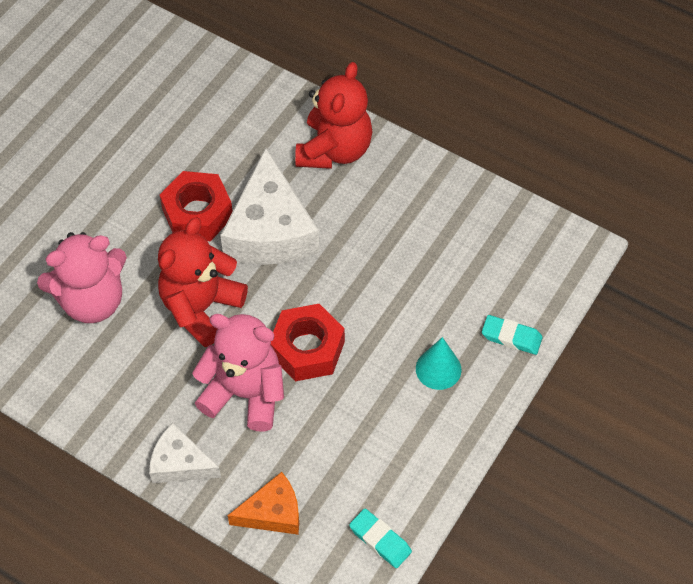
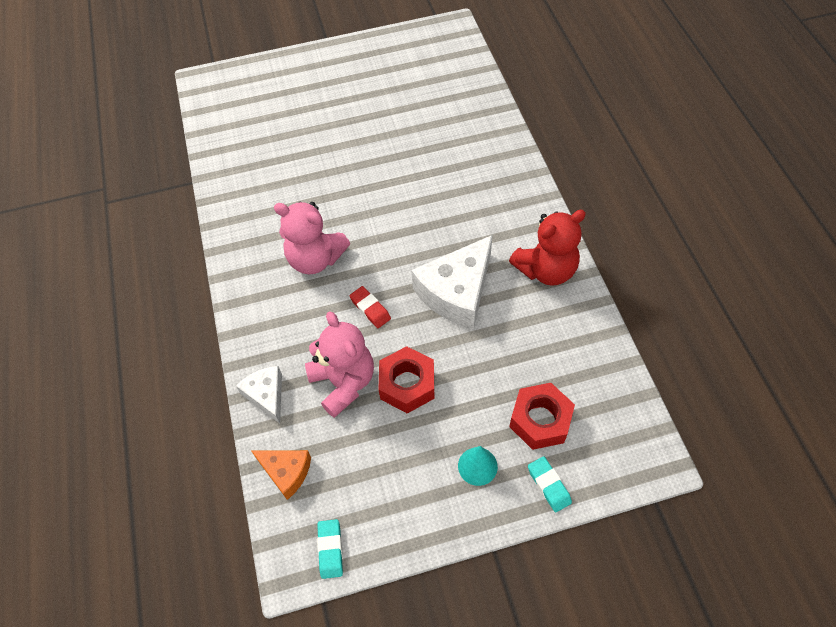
camera: 45 degrees right, 0 degrees up
red teddy bear [158,217,248,347] -> red eraser [349,286,391,328]
red nut [160,171,233,242] -> red nut moved to [509,383,575,450]

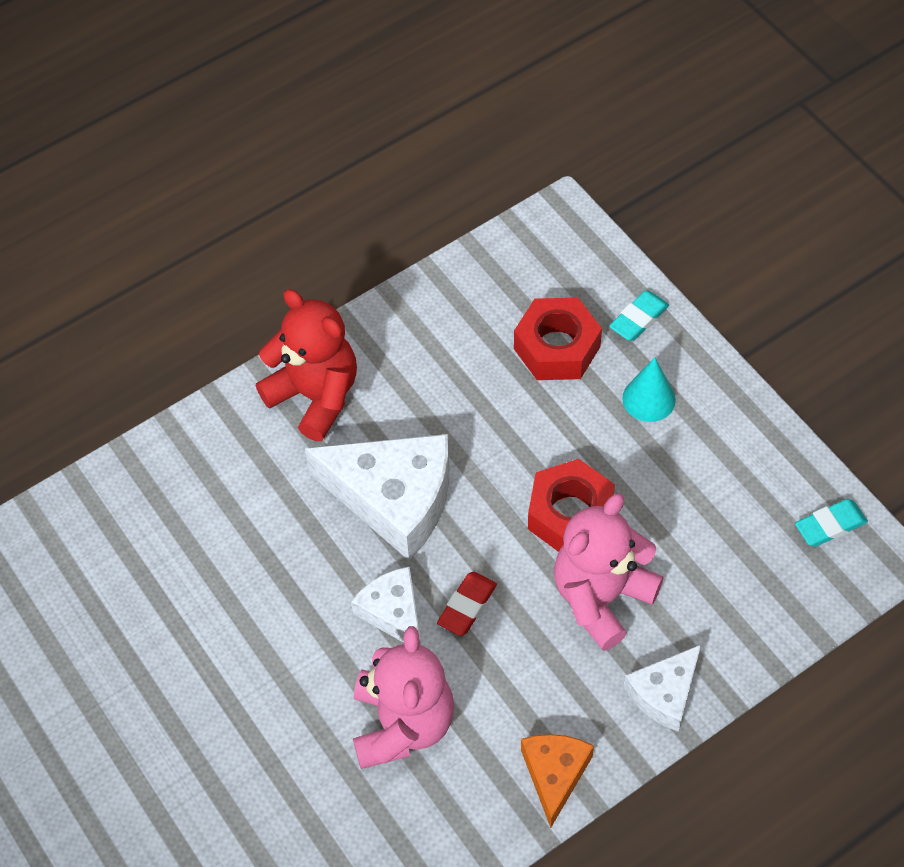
camera: 110 degrees left, 0 degrees up
orange cheese [251,450,311,500] -> orange cheese moved to [521,734,594,828]
none -> white cheese [351,566,421,645]

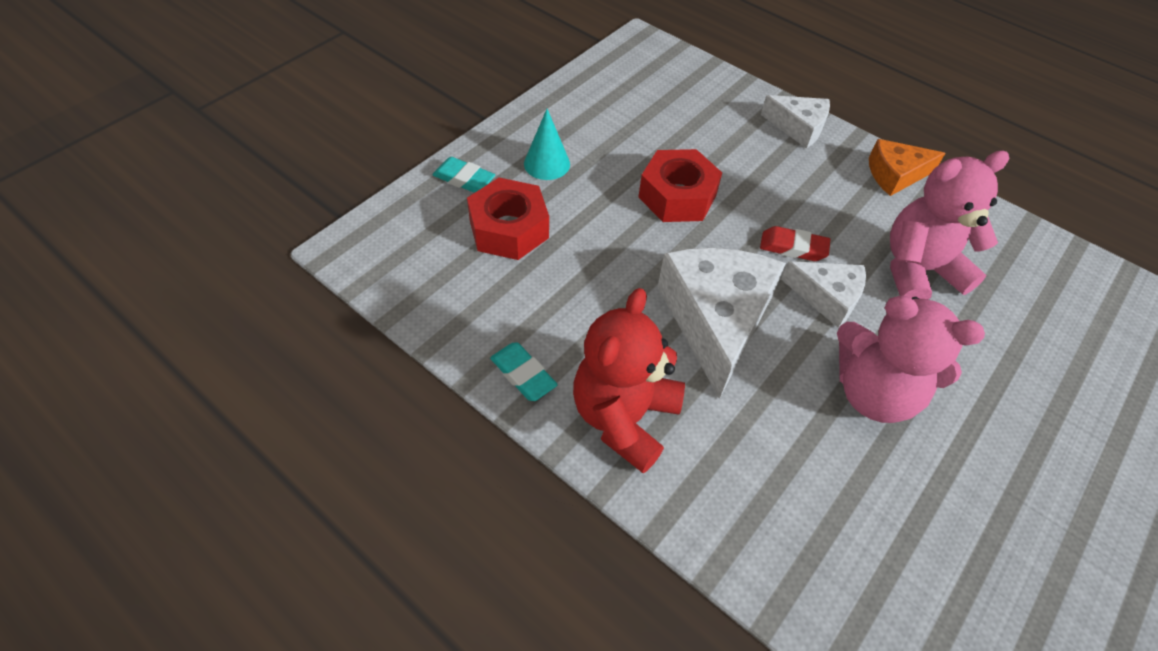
camera: 110 degrees left, 5 degrees down
white cheese [351,566,421,645] -> white cheese turned 105 degrees counterclockwise [781,261,866,328]
pink teddy bear [554,493,663,651] -> pink teddy bear moved to [837,296,985,423]
turquoise eraser [795,499,868,547] -> turquoise eraser moved to [490,343,558,401]

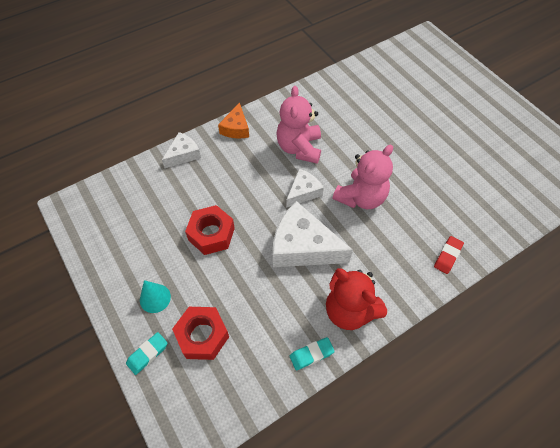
camera: 70 degrees left, 5 degrees up
red eraser [760,226,830,261] -> red eraser moved to [434,236,464,274]

